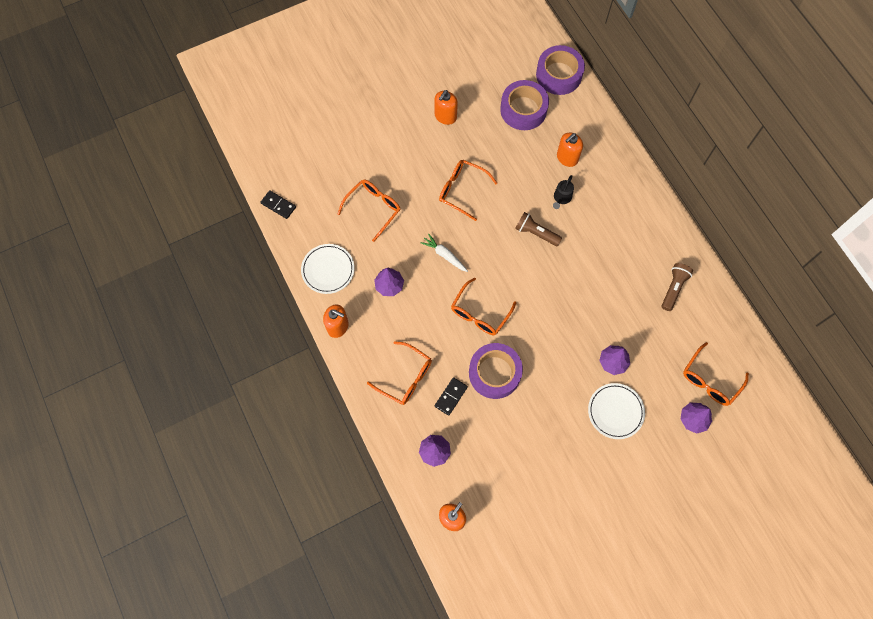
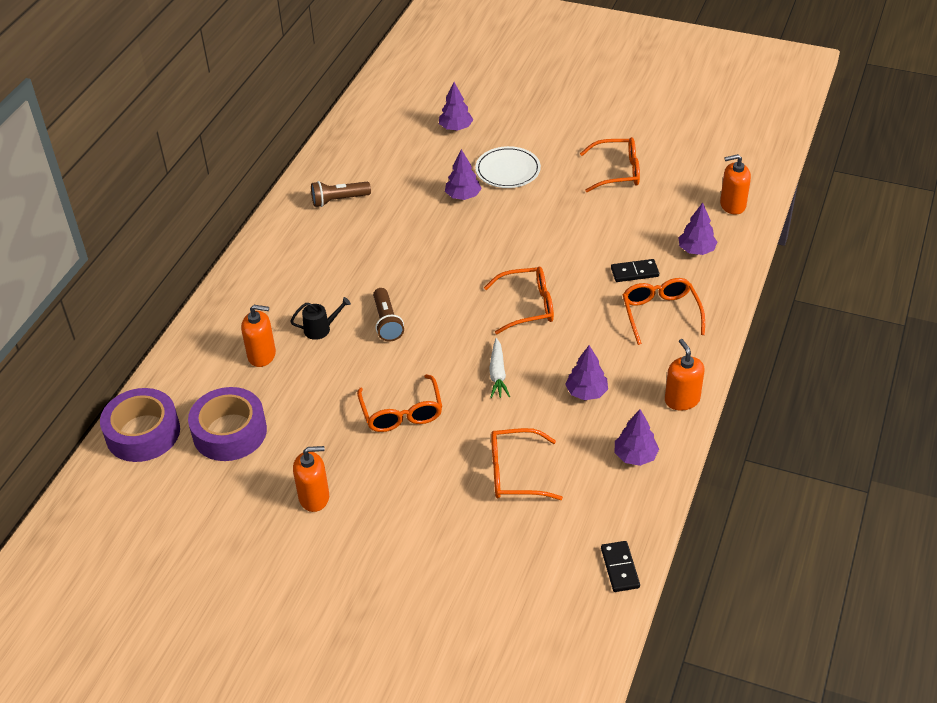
camera: 130 degrees left, 25 degrees down
white plate [301,244,355,294] -> purple tree [615,409,659,466]
purple tape [469,343,523,399] -> none
orange glasses [683,342,749,406] -> orange glasses moved to [580,137,640,192]

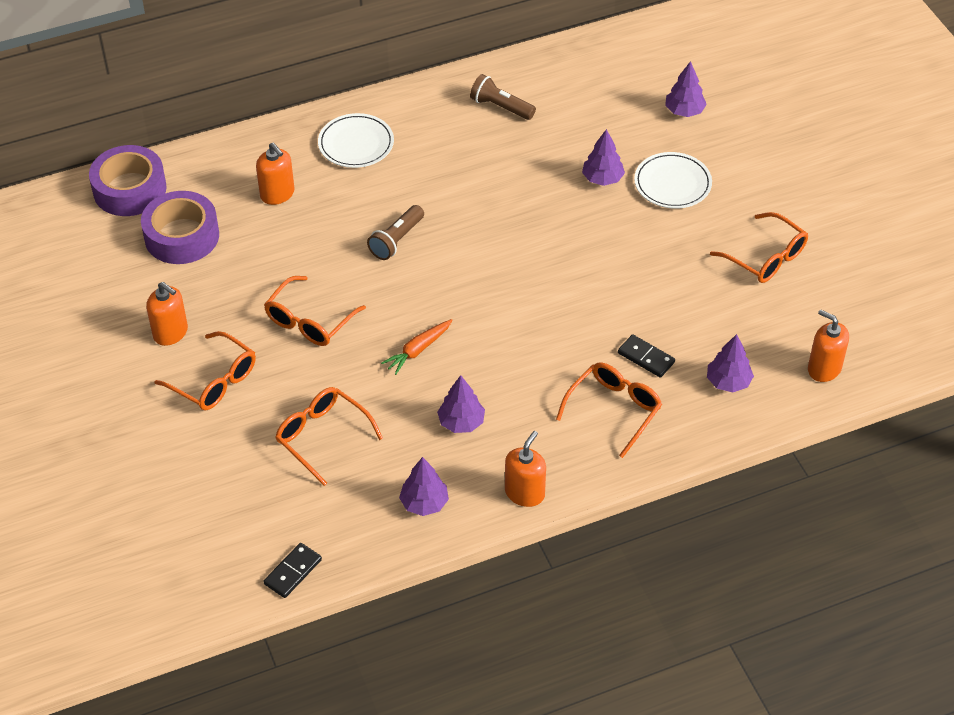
camera: 45 degrees right, 5 degrees up
black watering can [290,297,351,340] -> none
orange glasses [484,267,554,334] -> orange glasses moved to [154,331,256,410]
white carrot [489,338,510,398] -> orange carrot [381,319,452,375]
none -> white plate [318,113,394,168]

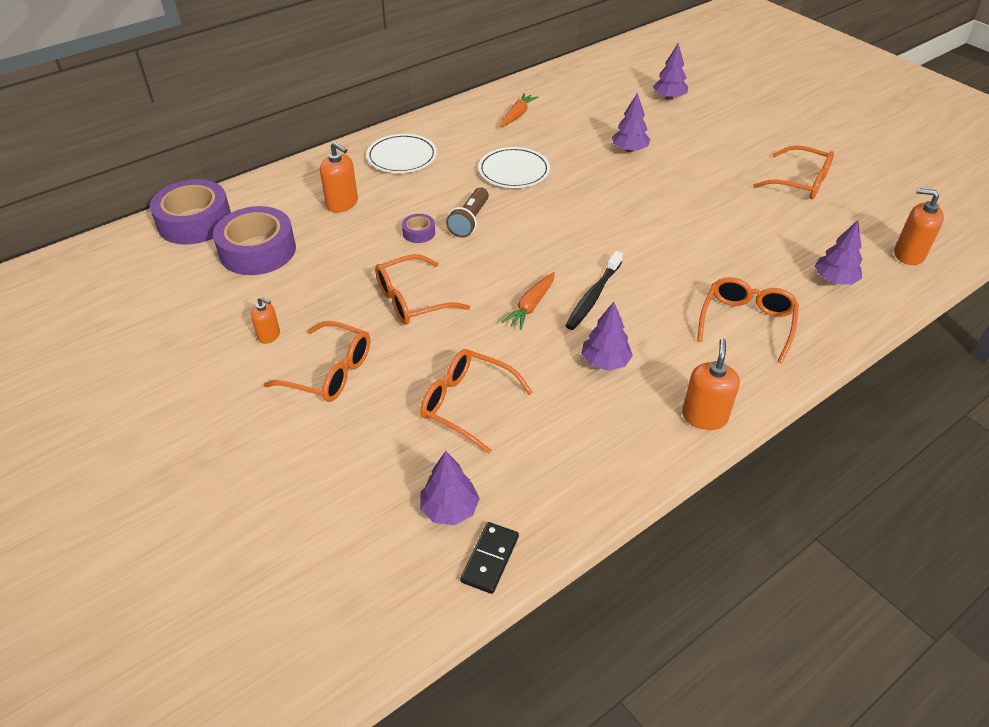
camera: 15 degrees left, 5 degrees down
orange soap dispenser [146,282,188,346] -> orange soap dispenser [251,297,280,344], size x0.62
orange glasses [264,276,366,346] -> orange glasses turned 45 degrees clockwise [375,254,470,325]
purple tree [399,457,449,516] -> purple tree moved to [420,451,480,525]
brown flashlight [470,74,536,120] -> orange carrot [500,93,538,128]
black domino [618,334,675,378] -> none
white plate [634,152,712,209] -> white plate moved to [478,147,550,188]
none -> purple tape [402,214,435,243]
none -> black toothbrush [565,251,623,330]

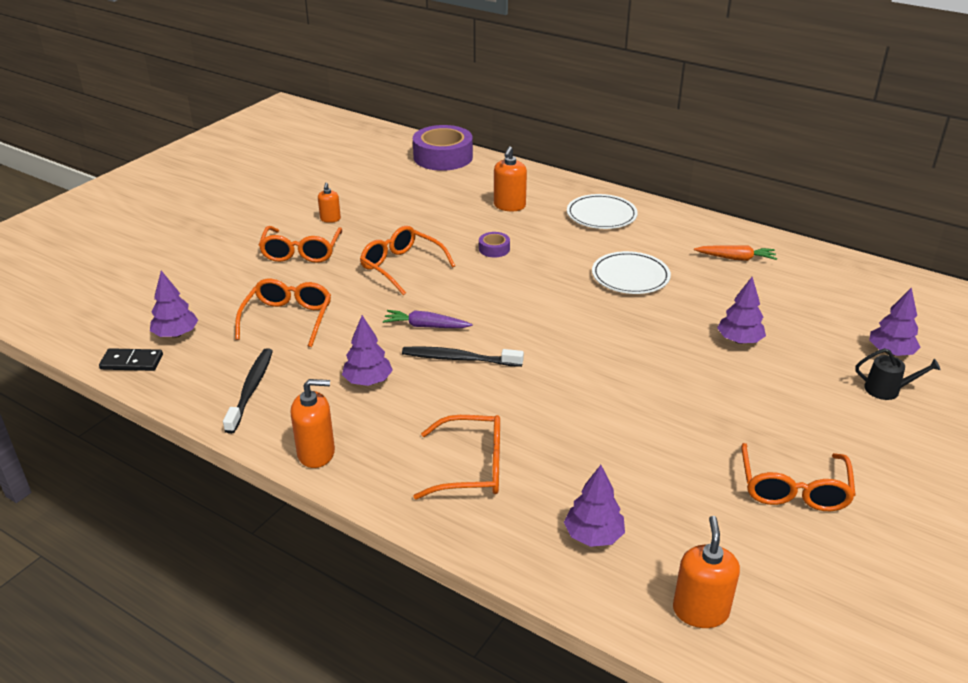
camera: 70 degrees right, 10 degrees down
purple tape [213,206,296,275] -> none
brown flashlight [446,187,489,238] -> none
orange carrot [502,272,555,330] -> purple carrot [383,310,472,328]
none -> black toothbrush [223,348,273,434]
none -> black watering can [855,348,941,400]

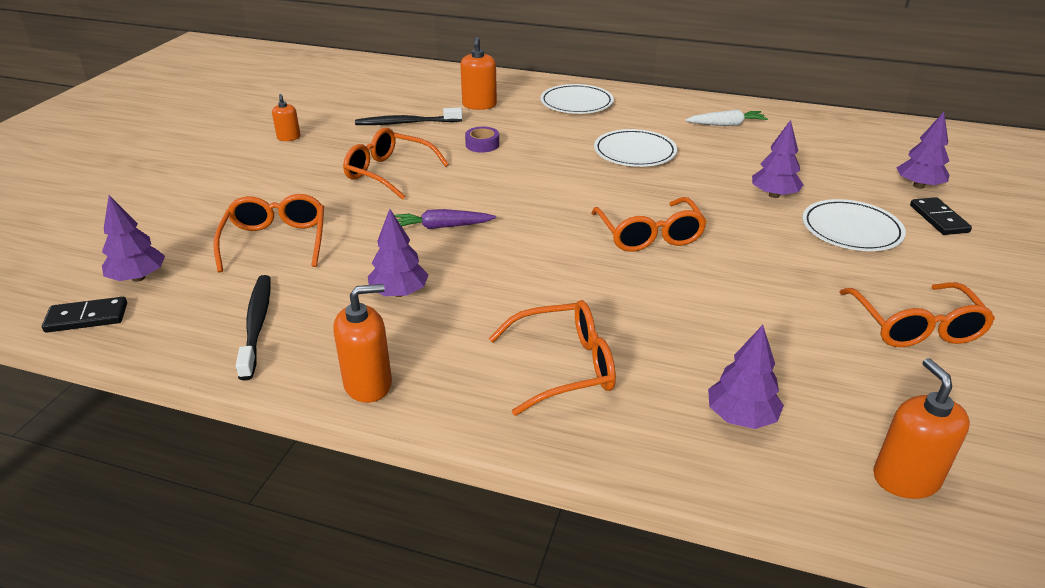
camera: 15 degrees left, 0 degrees up
orange glasses [259,226,342,263] -> orange glasses moved to [591,197,707,252]
black toothbrush [402,346,524,367] -> black toothbrush moved to [355,107,462,125]
purple tape [413,125,473,171] -> none
orange carrot [694,245,777,261] -> white carrot [685,109,768,126]
black watering can [855,348,941,400] -> black domino [910,197,972,235]
none -> white plate [802,199,906,251]

